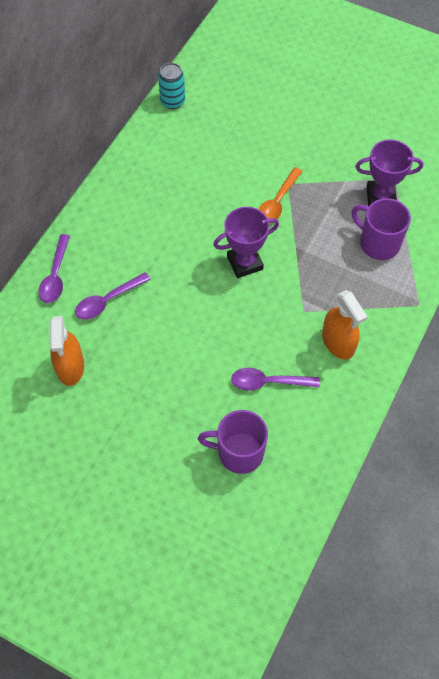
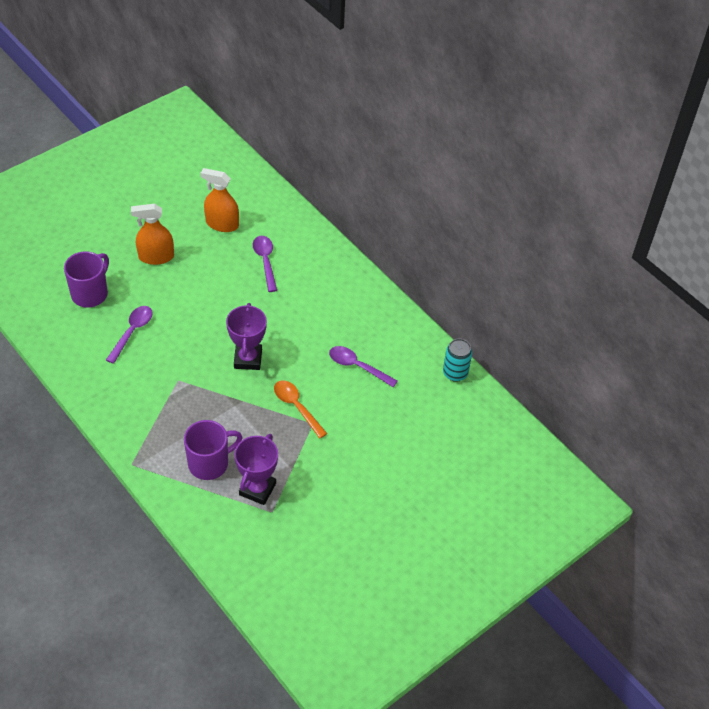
camera: 110 degrees right, 10 degrees down
purple spoon [38,234,70,303] -> purple spoon moved to [329,346,398,387]
orange spray bottle [322,290,367,360] -> orange spray bottle moved to [131,204,174,265]

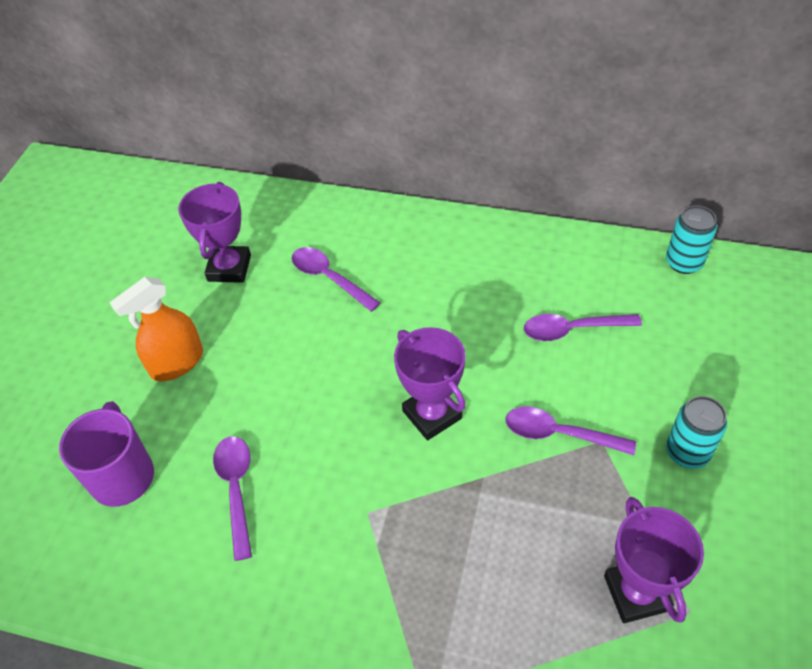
camera: 30 degrees left, 0 degrees up
purple mug [184,420,243,480] -> none
orange spray bottle [200,168,239,232] -> purple trophy [178,182,251,283]
orange spoon [274,381,327,439] -> purple spoon [506,406,636,455]
none -> turquoise can [666,396,727,469]

